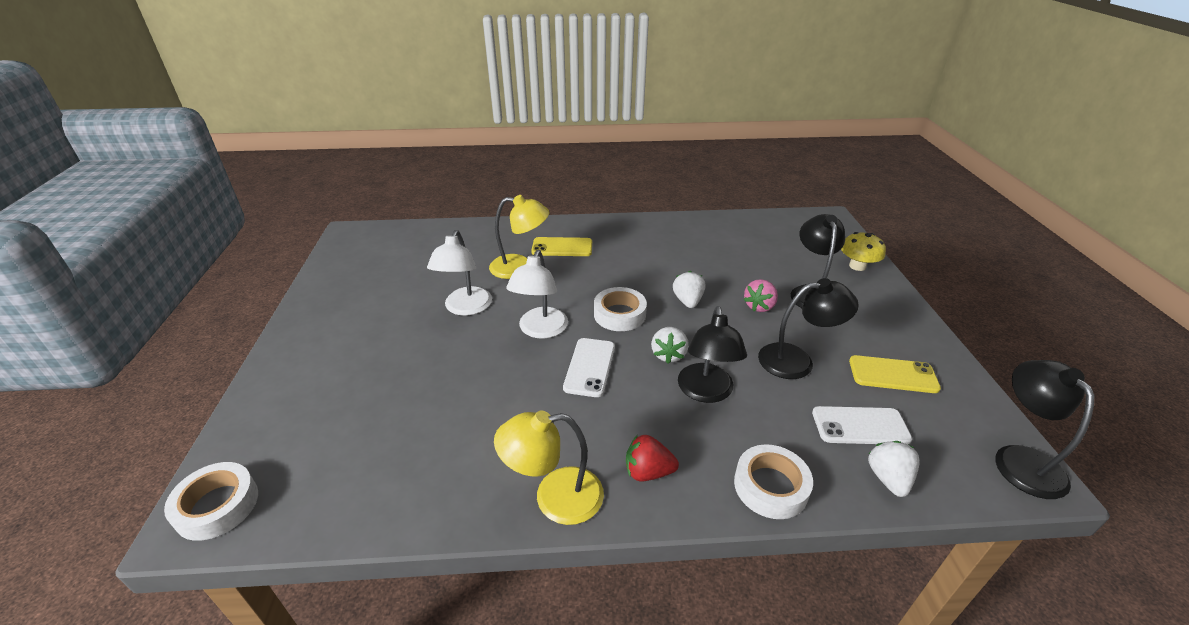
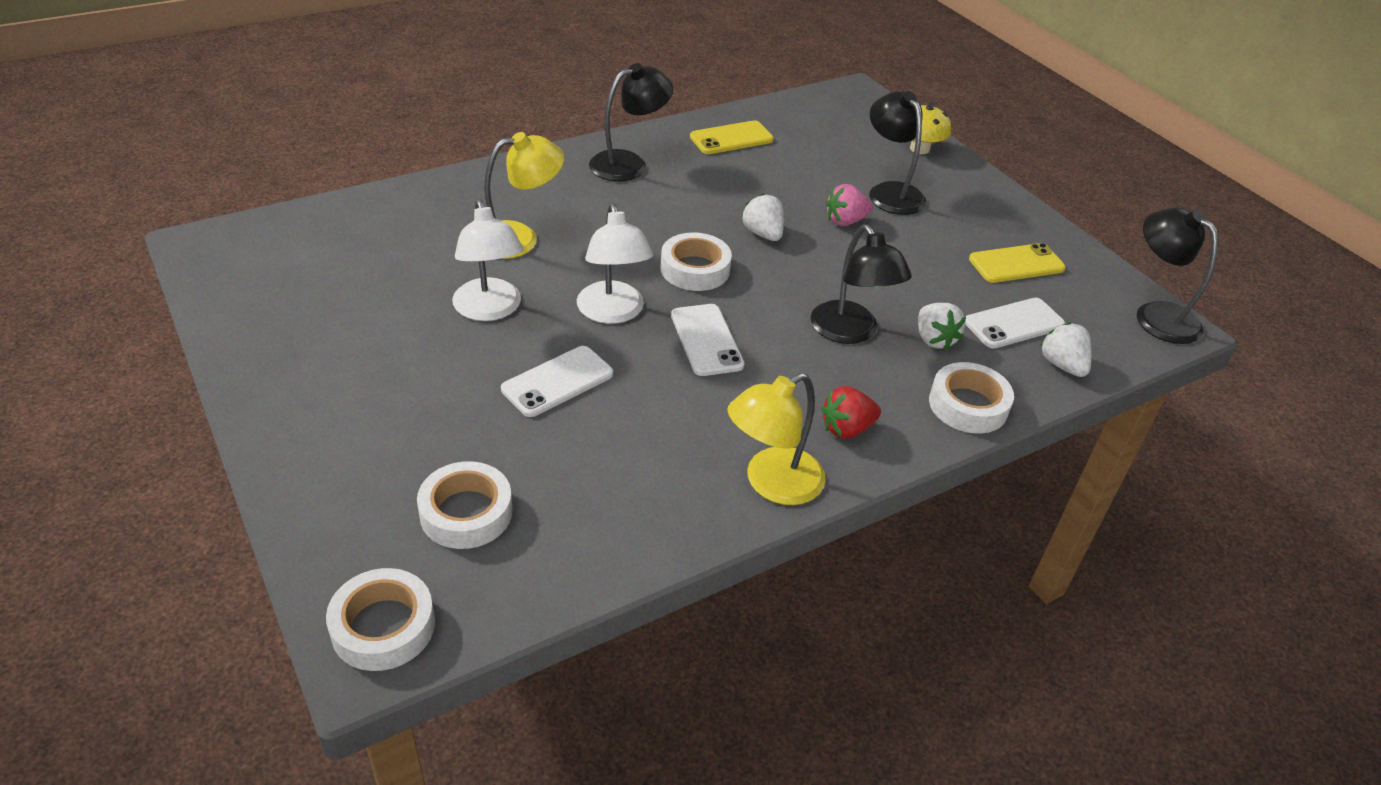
camera: 30 degrees left, 5 degrees up
yellow phone [531,237,592,256] -> yellow phone moved to [690,120,774,154]
white strawberry [651,327,689,364] -> white strawberry moved to [918,303,966,350]
pink strawberry [744,279,778,312] -> pink strawberry turned 60 degrees clockwise [826,184,873,226]
black lamp [758,278,859,379] -> black lamp moved to [589,63,673,181]
none -> white tape [417,461,512,549]
none -> white phone [501,346,613,417]

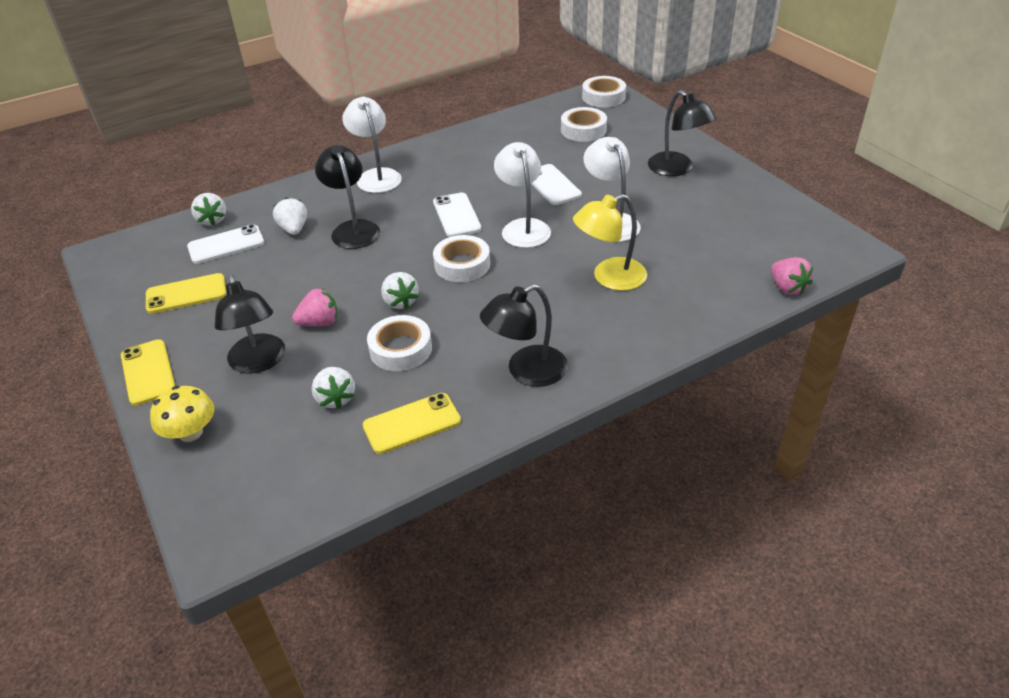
camera: 175 degrees left, 0 degrees up
white phone [501,346,613,417] -> white phone turned 75 degrees counterclockwise [531,164,582,205]
yellow lamp [728,373,826,505] -> none
red strawberry [821,386,881,439] -> white lamp [342,97,402,193]
white tape [929,362,1014,434] -> white tape moved to [367,315,432,371]
black lamp [1137,207,1218,344] -> black lamp moved to [648,90,717,176]
none -> yellow phone [121,339,175,406]
none -> white strawberry [311,367,355,409]
none -> pink strawberry [771,257,813,295]

